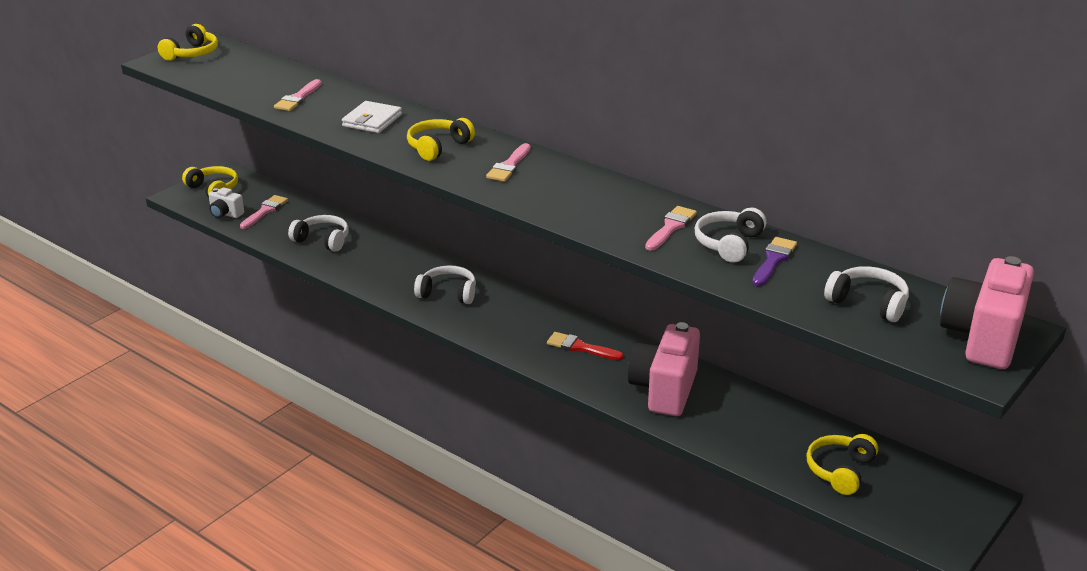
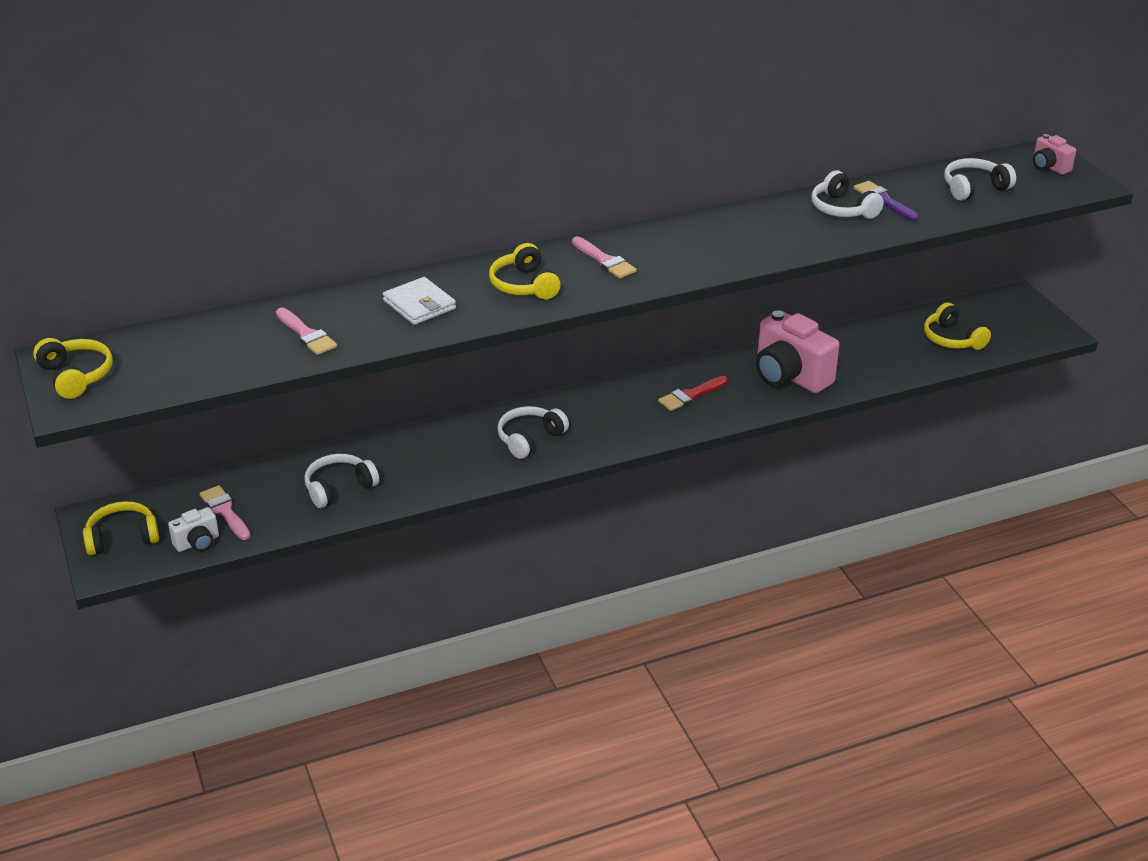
camera: 60 degrees left, 5 degrees up
pink brush [645,206,697,251] -> none
pink camera [940,256,1034,369] -> pink camera [1033,134,1076,175], size x0.49

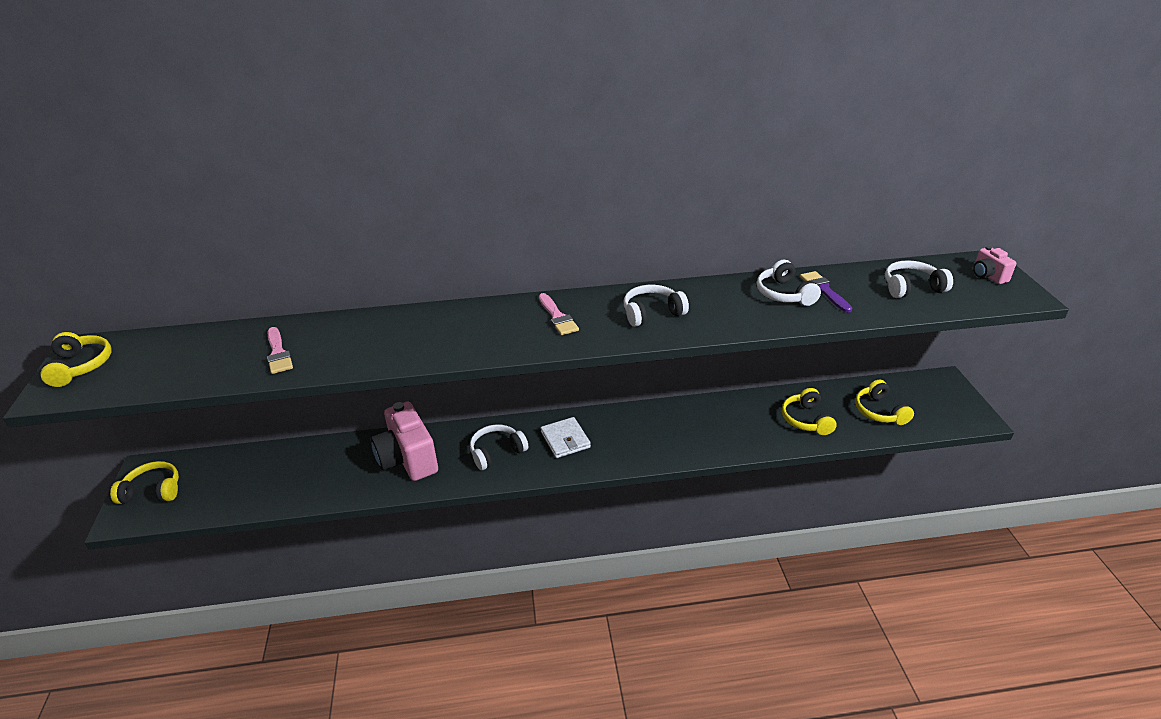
camera: 15 degrees right, 0 degrees up
white camera [168,507,219,552] -> none
pink brush [200,485,251,540] -> none
white headphones [304,454,379,508] -> white headphones moved to [624,285,689,327]
white wallet [383,277,456,325] -> white wallet moved to [541,417,591,458]
yellow headphones [489,243,561,300] -> yellow headphones moved to [782,388,837,435]
red brush [658,376,728,411] -> none
pink camera [756,311,840,393] -> pink camera moved to [371,402,438,481]

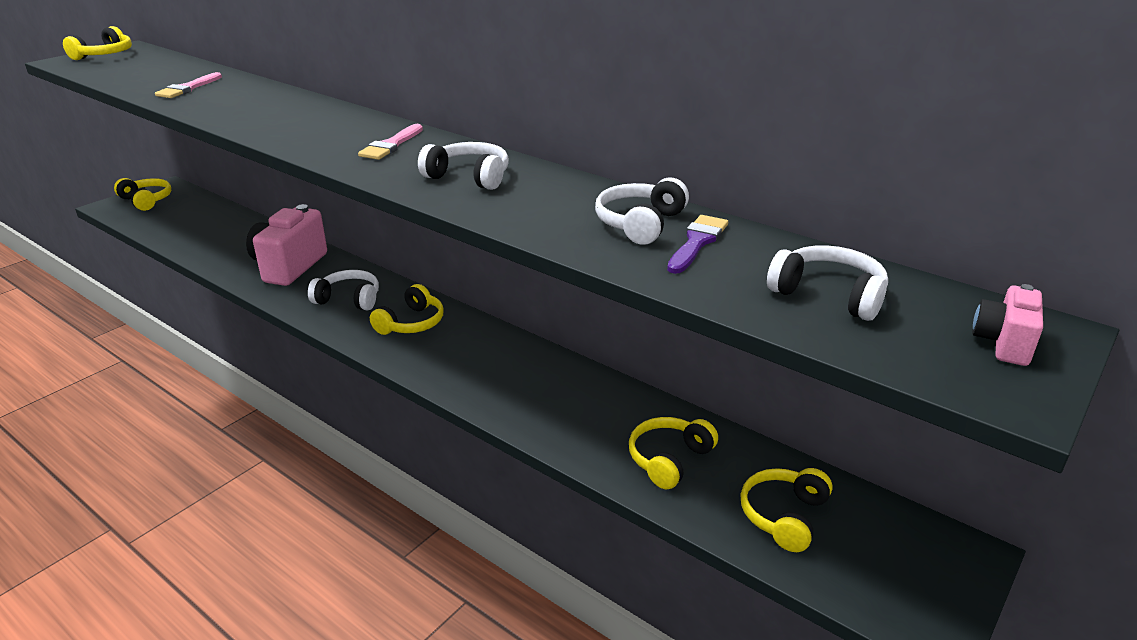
camera: 45 degrees right, 5 degrees down
white wallet [541,417,591,458] -> yellow headphones [370,284,444,335]

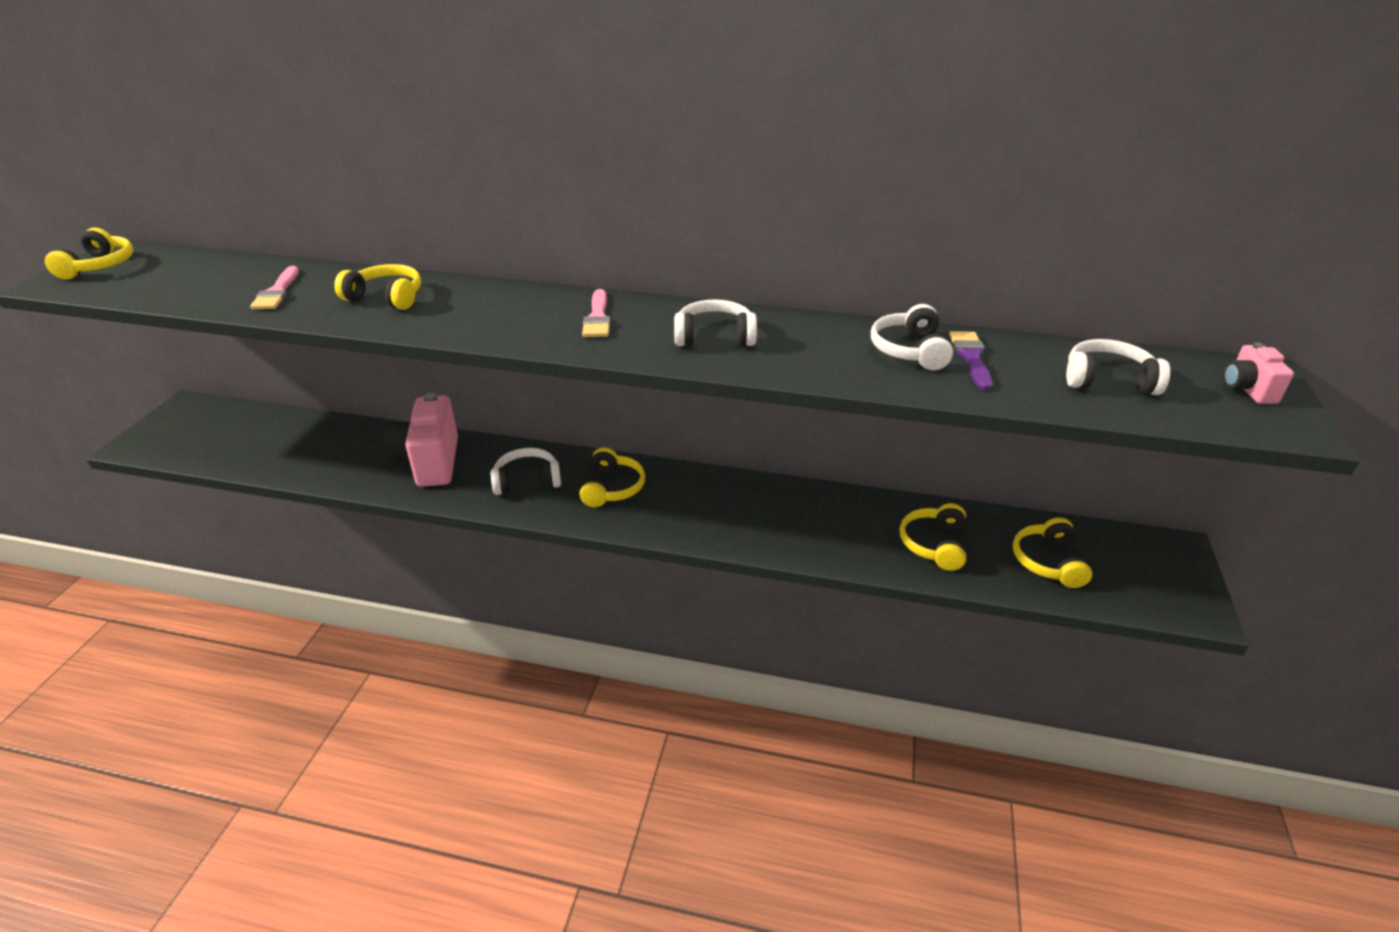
camera: 25 degrees left, 5 degrees up
yellow headphones [114,178,172,211] -> yellow headphones moved to [334,264,421,310]

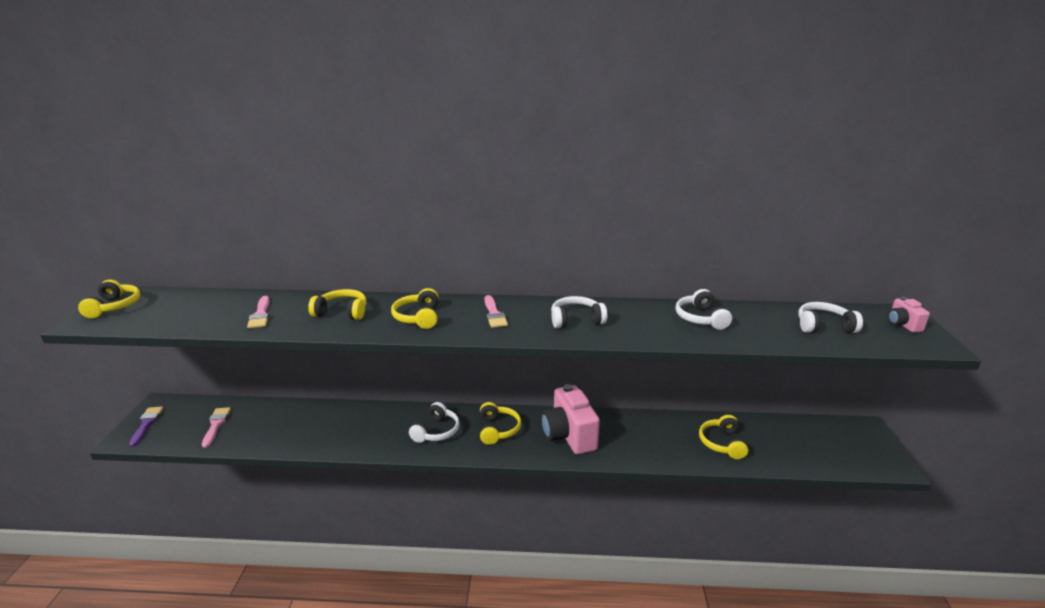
camera: 10 degrees left, 10 degrees down
pink camera [383,393,458,487] -> pink camera moved to [541,384,600,454]
white headphones [491,448,561,495] -> white headphones turned 135 degrees clockwise [409,402,460,443]
purple brush [949,331,993,390] -> purple brush moved to [129,407,163,447]
yellow headphones [1013,517,1093,588] -> yellow headphones moved to [391,288,439,329]
none -> pink brush [202,407,231,448]

